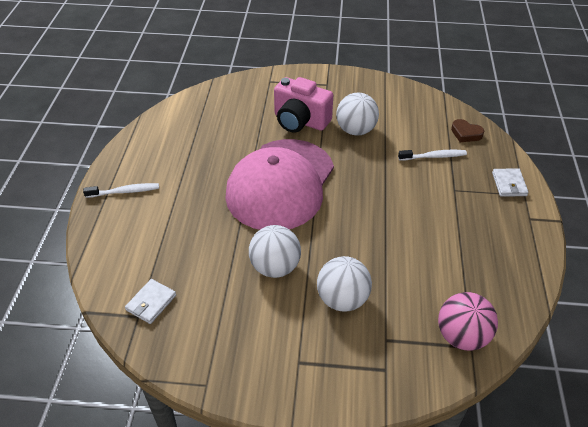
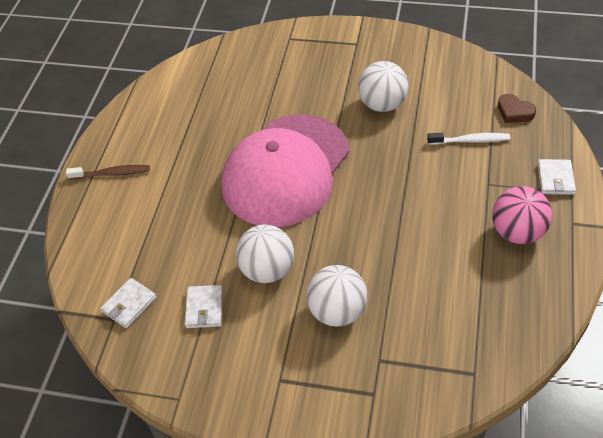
camera: 10 degrees right, 5 degrees up
white toothbrush [83,183,159,198] -> brown toothbrush [66,165,150,180]
pink camera [274,77,333,133] -> none
pink ball [438,292,498,350] -> pink ball moved to [492,186,552,244]
none -> white wallet [185,285,223,328]

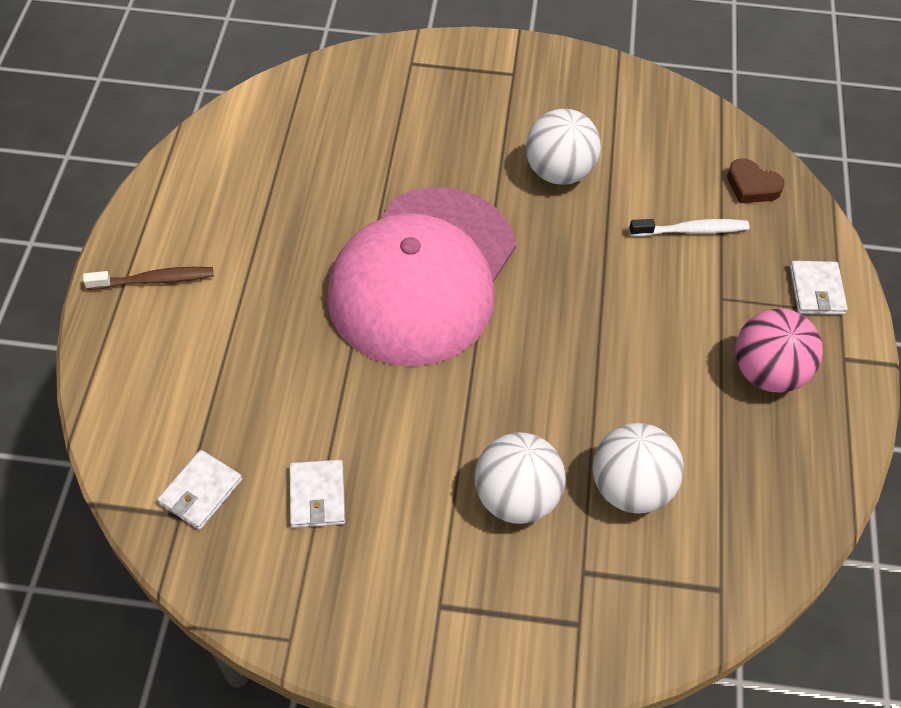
camera: 10 degrees left, 5 degrees up
white ball [235,225,294,283] -> white ball moved to [592,423,684,514]

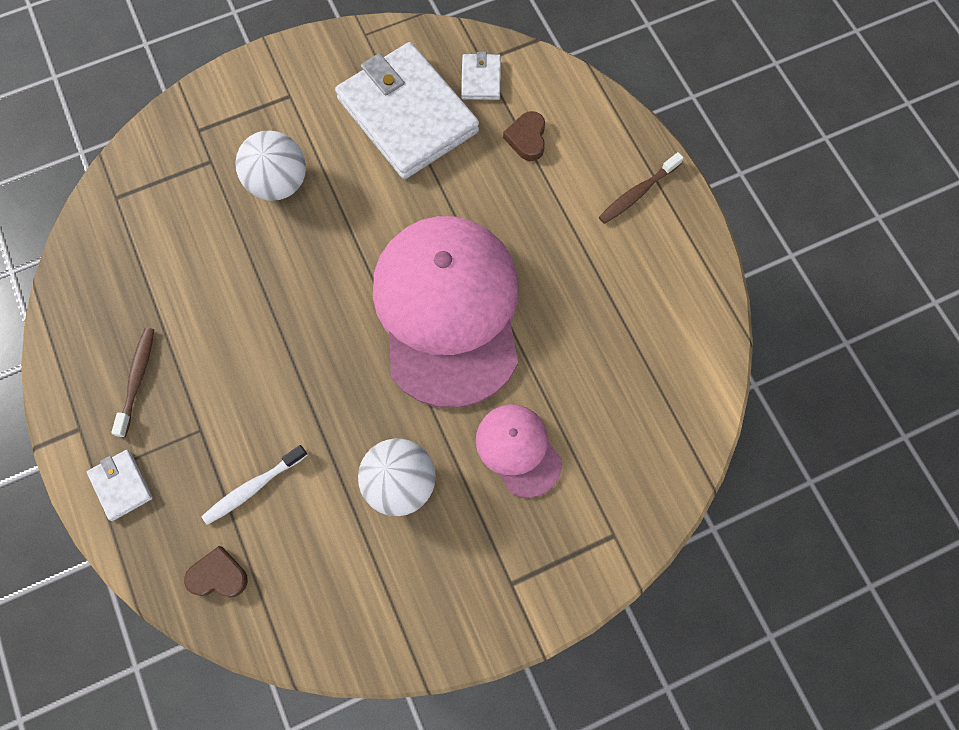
camera: 150 degrees right, 15 degrees up
white wallet [289,460,345,528] -> white wallet [335,42,479,179], size x2.39
white ball [592,423,684,514] -> none
pink ball [735,308,823,393] -> brown toothbrush [111,328,154,437]
none -> pink cap [476,404,562,498]
none -> brown heart [503,111,545,161]

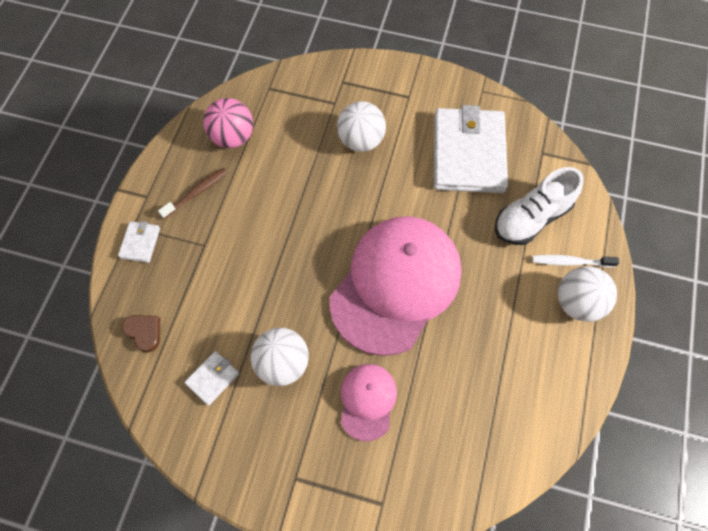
camera: 40 degrees right, 5 degrees down
white toothbrush [202,445,307,525] -> white toothbrush moved to [532,255,619,267]
white wallet [461,52,501,100] -> white wallet moved to [184,351,239,406]
brown heart [503,111,545,161] -> white shoe [495,167,584,245]
brown toothbrush [599,152,684,224] -> white ball [558,266,617,322]
none -> pink ball [203,98,253,148]

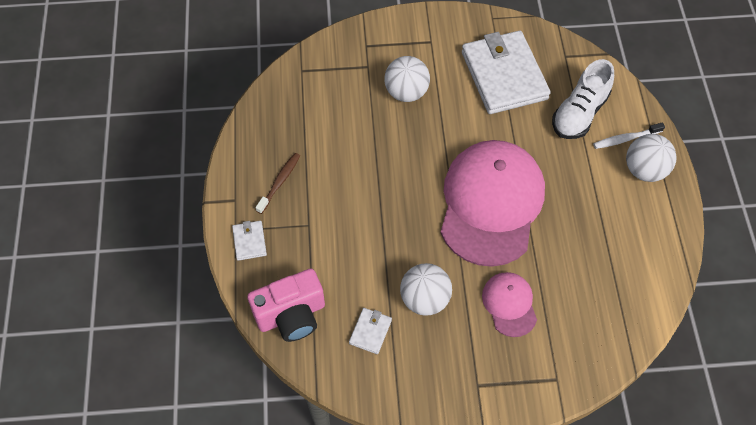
camera: 20 degrees left, 5 degrees down
brown heart [122,315,160,353] -> pink camera [247,269,325,342]
pink ball [203,98,253,148] -> none

